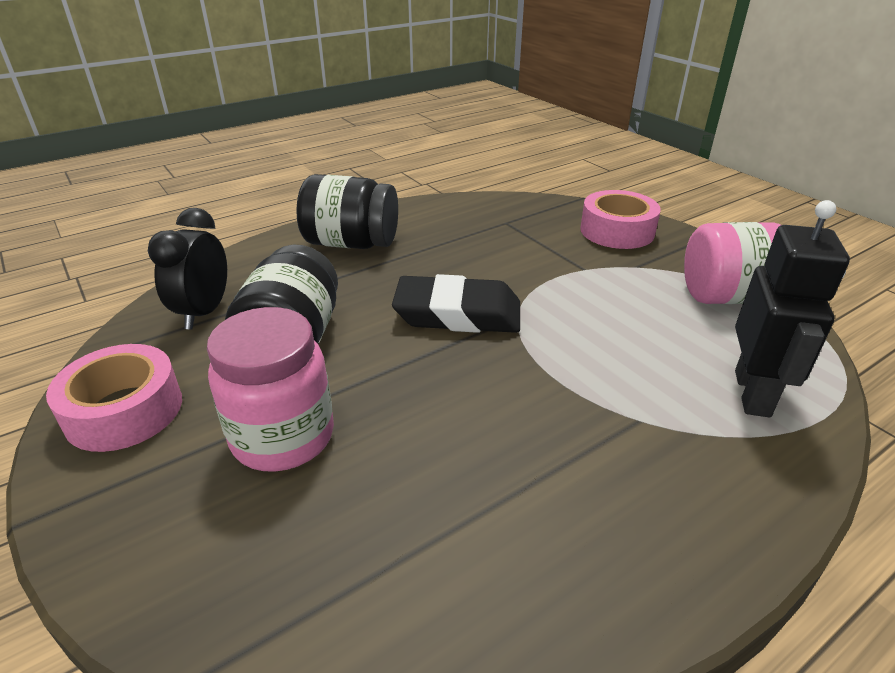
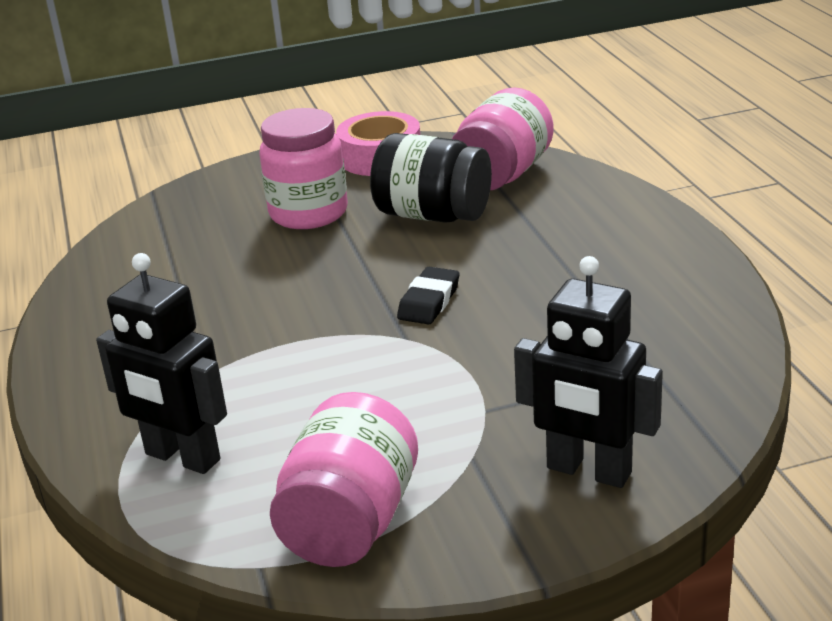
camera: 110 degrees right, 5 degrees down
black clock [148,208,227,329] -> pink jar [452,87,554,190]
black jar [296,174,398,249] -> none
black eraser [392,274,520,333] -> black eraser [397,267,459,325], size x0.57
pink tape [580,190,661,249] -> black robot [514,256,663,488]

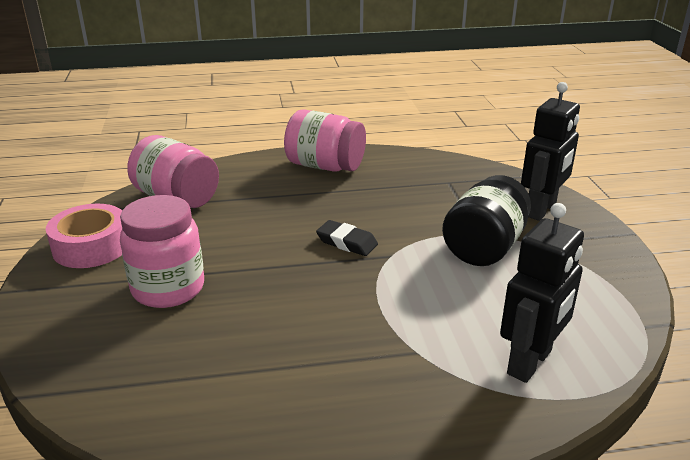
camera: 85 degrees left, 0 degrees up
pink jar [270,392,418,567] -> pink jar moved to [284,109,366,171]
black jar [370,133,492,223] -> black jar moved to [442,175,531,266]

